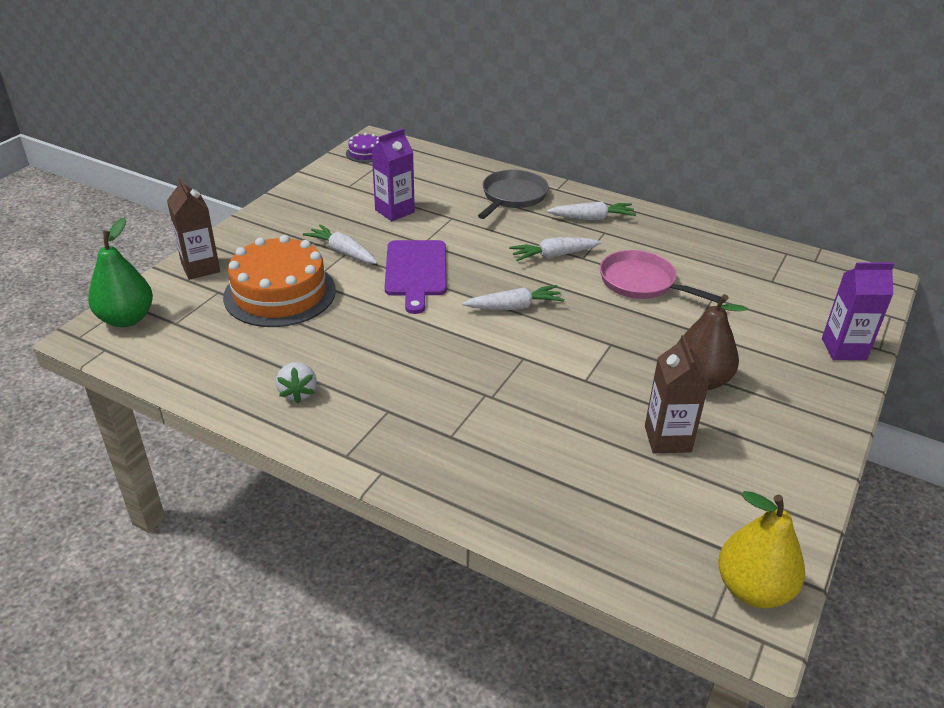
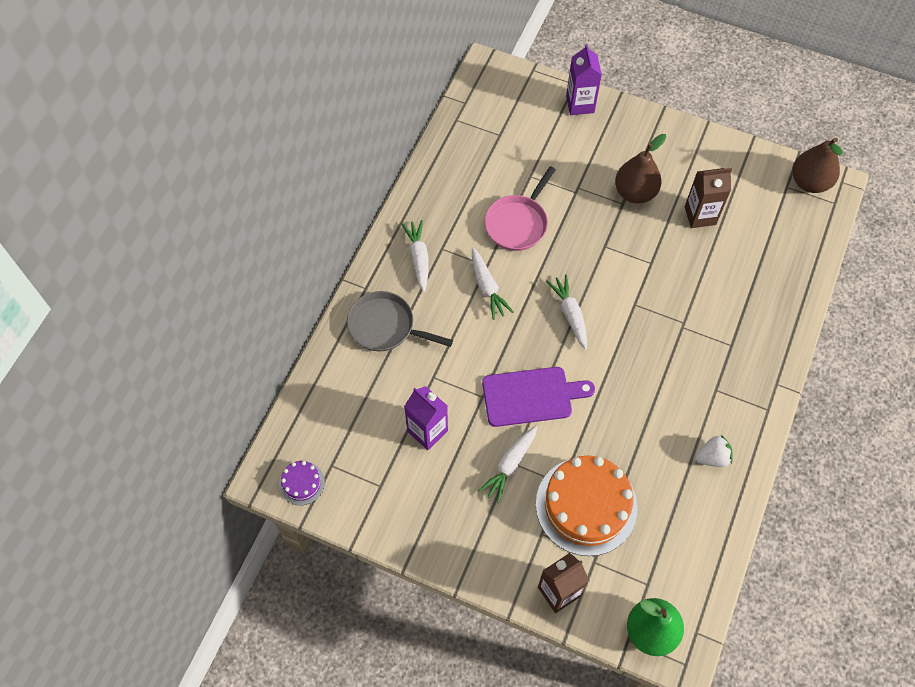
camera: 95 degrees left, 25 degrees up
yellow pear [718,491,805,608] -> brown pear [792,138,843,193]

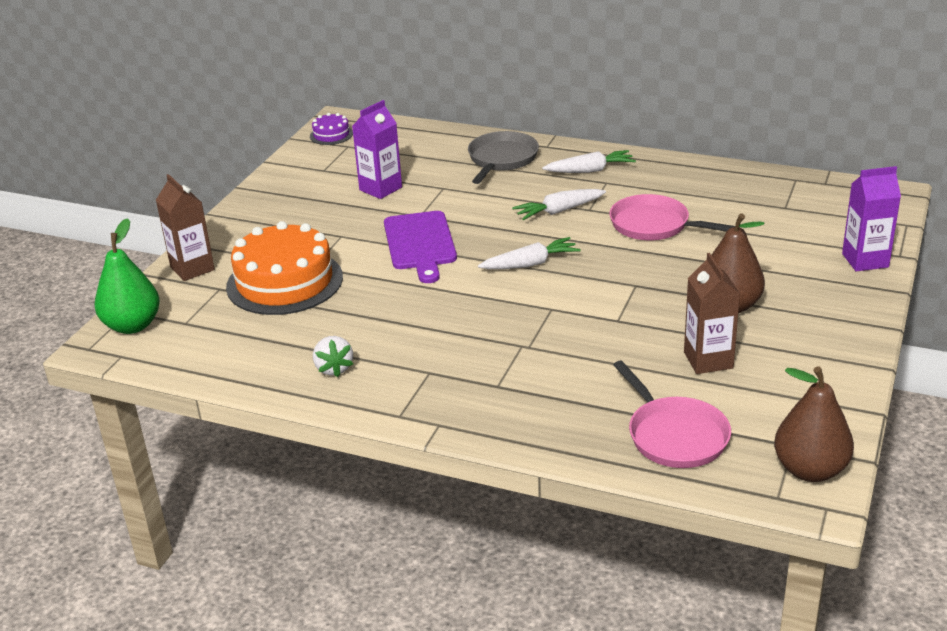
camera: 90 degrees right, 30 degrees down
white carrot [478,425,538,503] -> none
none -> pink pan [613,361,731,468]

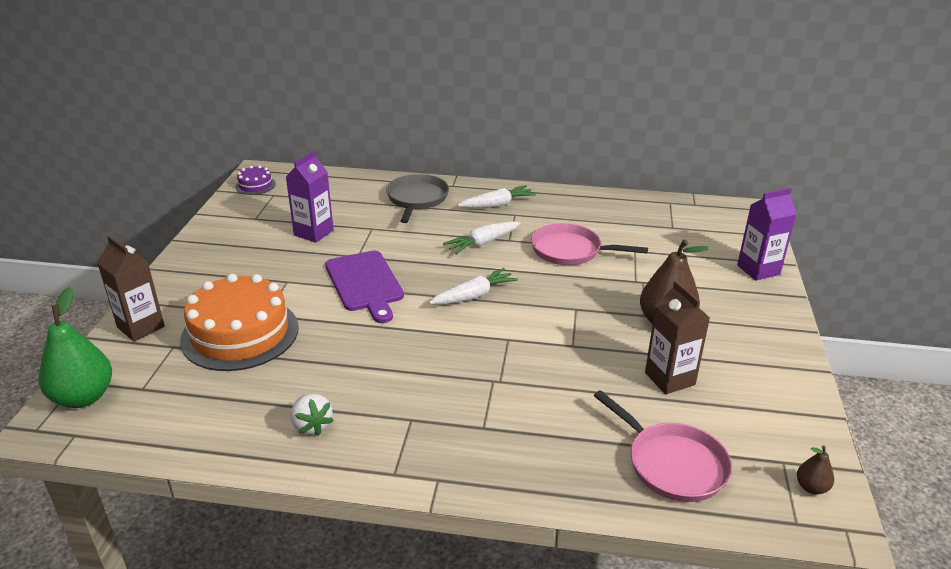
camera: 15 degrees left, 0 degrees up
brown pear [774,367,854,482] -> brown pear [797,446,834,494], size x0.47

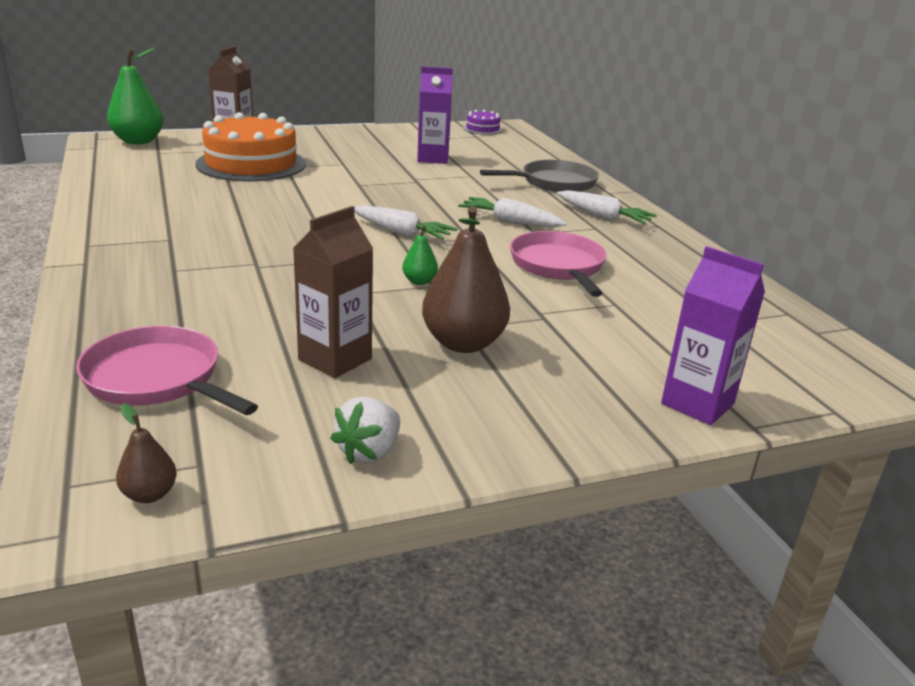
camera: 60 degrees right, 5 degrees down
white strawberry [291,393,334,436] -> white strawberry moved to [330,397,400,464]
purple cutting board [325,250,404,323] -> none
pink pan [594,390,732,502] -> pink pan turned 105 degrees clockwise [76,326,258,415]
none -> green pear [402,226,438,285]

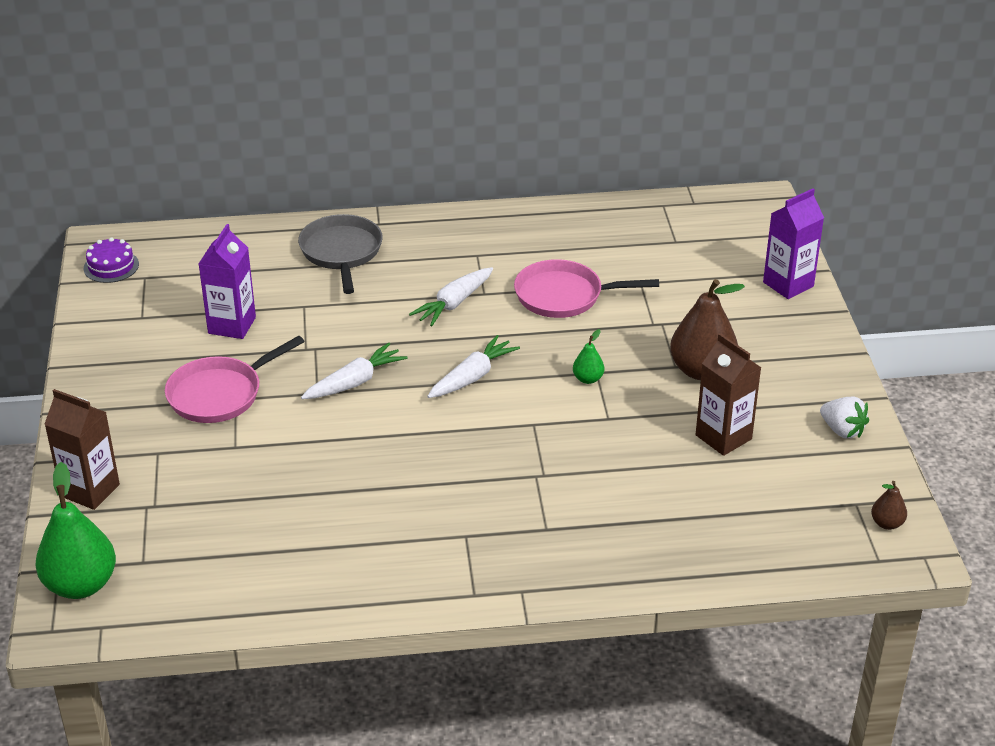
camera: 75 degrees left, 10 degrees up
pink pan [76,326,258,415] -> pink pan moved to [165,336,305,423]
orange cake [196,112,306,182] -> none
white carrot [557,190,657,224] -> white carrot moved to [301,343,407,399]

